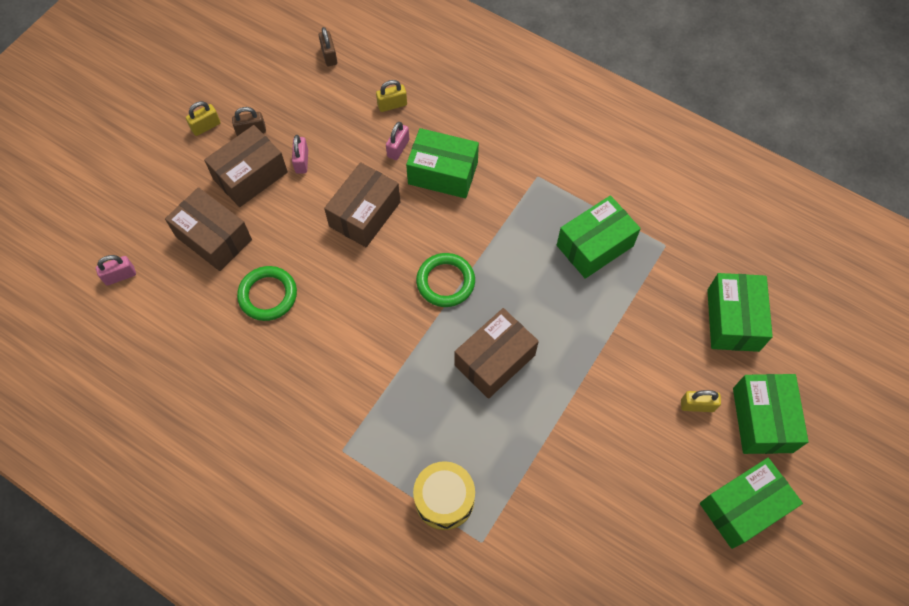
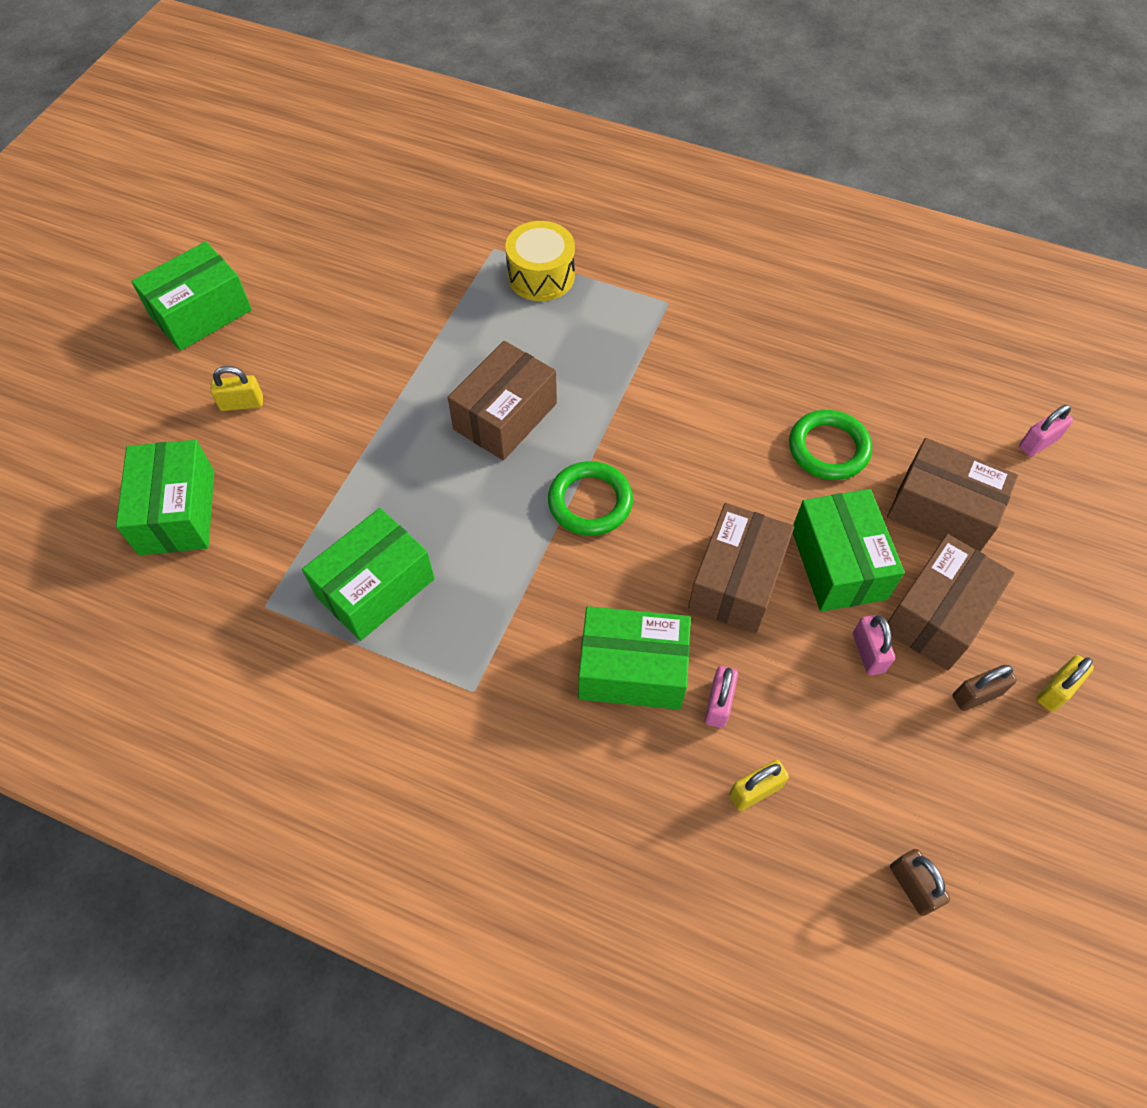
camera: 170 degrees right, 5 degrees down
green box [733,374,809,454] -> green box moved to [793,489,905,612]

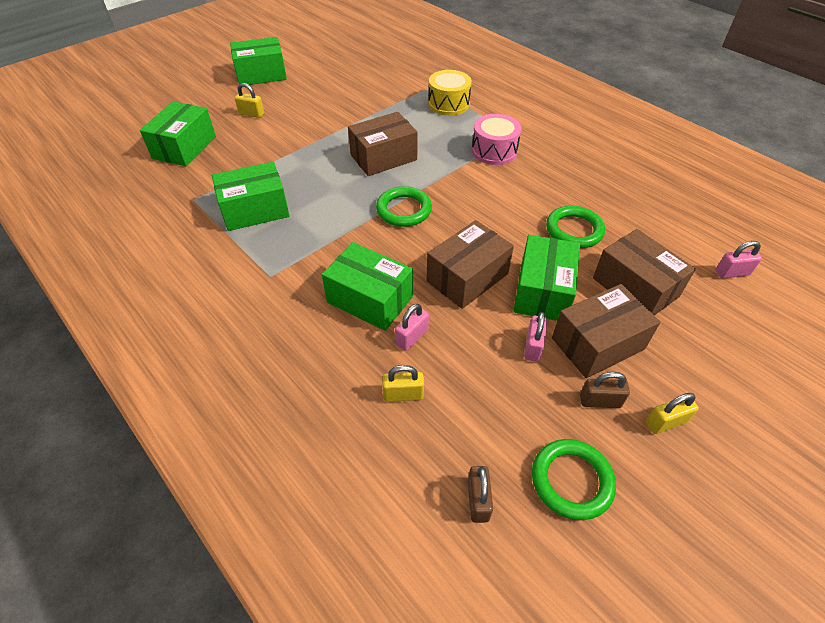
camera: 25 degrees right, 10 degrees down
none -> pink drum [472,114,522,165]
none -> green ring [532,439,616,520]

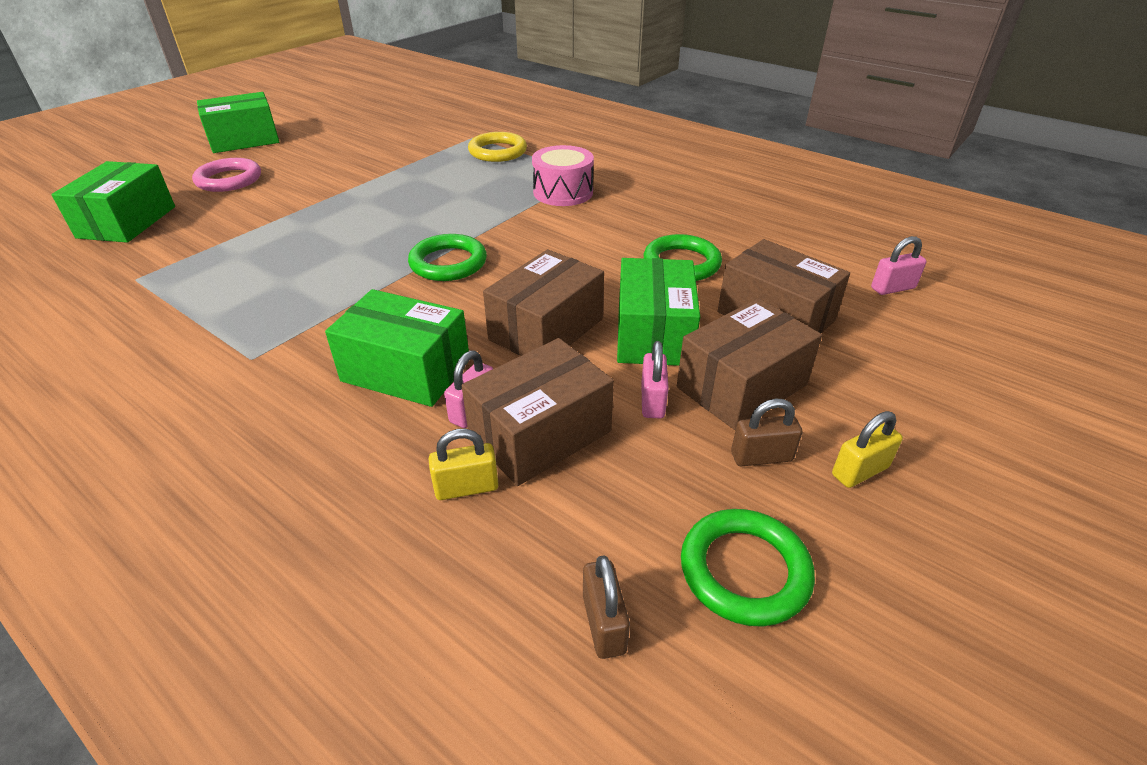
camera: 10 degrees left, 10 degrees down
green box [212,162,290,231] -> none
yellow padlock [235,83,264,118] -> pink ring [192,158,261,192]
brown box [348,112,418,176] -> brown box moved to [462,338,614,486]
yellow drum [428,70,472,116] -> yellow ring [468,132,527,162]

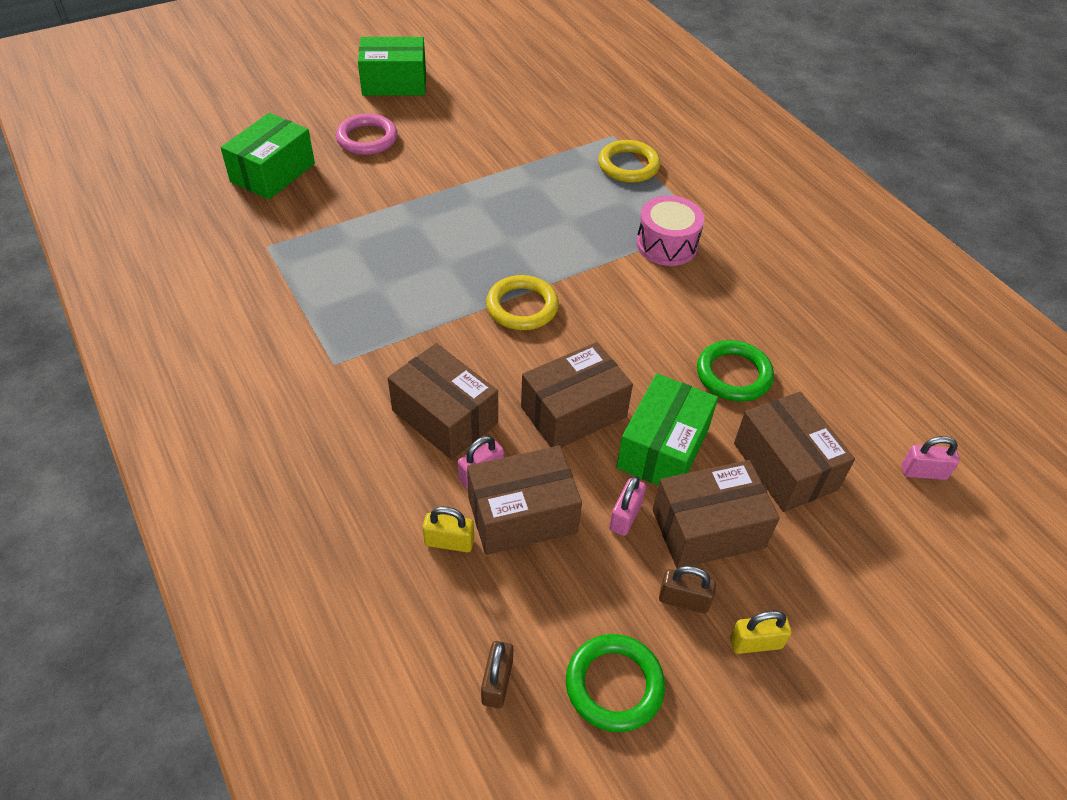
camera: 20 degrees right, 10 degrees up
green box [325,289,469,407] -> brown box [388,343,498,460]
green ring [408,234,487,281] -> yellow ring [486,275,559,330]

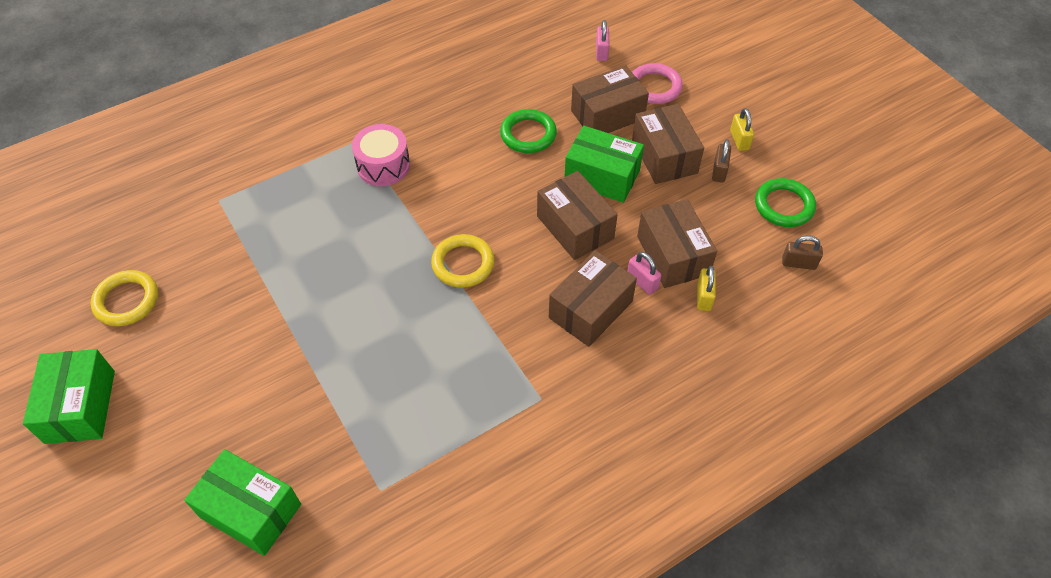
camera: 90 degrees left, 5 degrees up
pink ring [336,114,398,155] -> pink ring moved to [632,63,683,104]
yellow ring [598,140,660,183] -> yellow ring moved to [90,270,158,326]
pink padlock [609,476,646,536] -> none

